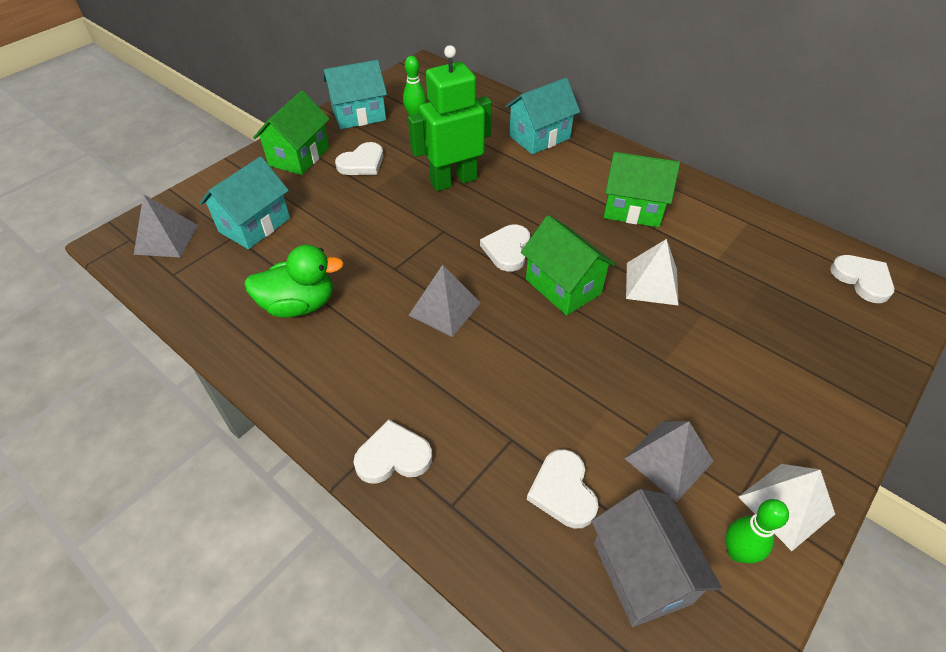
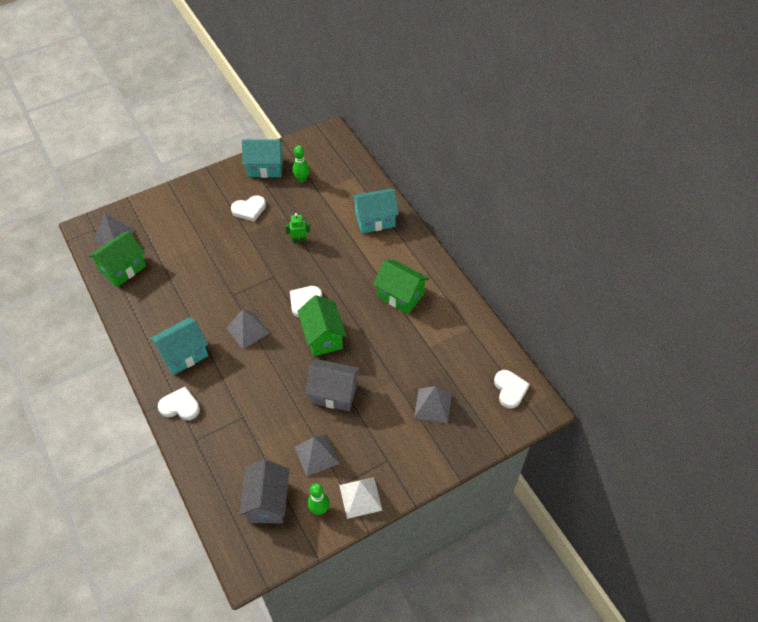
camera: 20 degrees right, 5 degrees up
turquoise house [200,156,290,249] -> turquoise house moved to [150,317,208,375]
green duck [244,245,344,318] -> none
green house [253,91,330,175] -> green house moved to [89,231,146,287]
green robot [408,45,492,191] -> green robot [286,213,310,243], size x0.43
white heart [527,449,599,528] -> none
white pyramid [626,239,679,306] -> none
none -> grey house [305,359,360,411]
none -> grey pyramid [414,386,452,423]

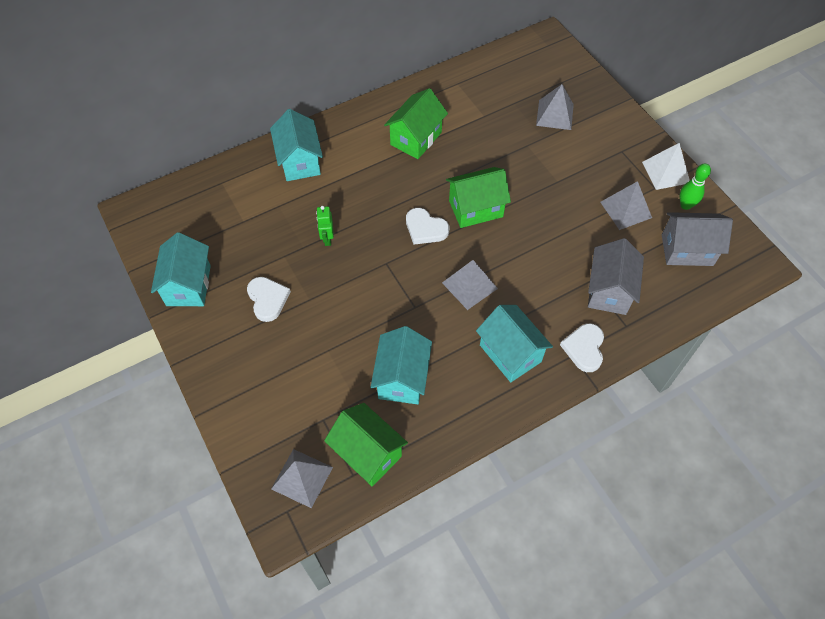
camera: 90 degrees left, 5 degrees up
green bowling pin [293,146,309,183] -> none
grey house [305,359,360,411] -> grey house moved to [588,238,644,315]
white heart [494,370,530,408] -> none
none -> turquoise house [371,326,432,404]

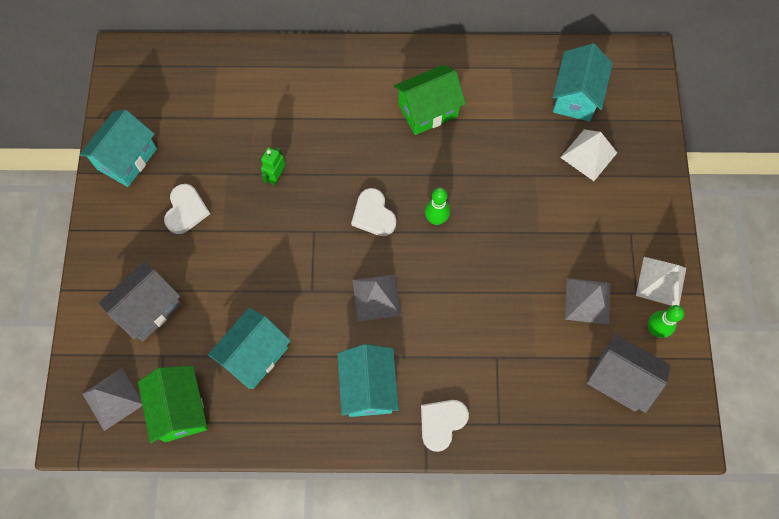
camera: 30 degrees right, 10 degrees up
turquoise house [270,109,323,181] -> turquoise house moved to [553,43,613,122]
green house [446,167,511,228] -> green bowling pin [425,188,450,225]
grey pyramid [536,84,574,130] -> white pyramid [560,130,617,181]
grey house [588,238,644,315] -> grey house moved to [98,261,182,341]

